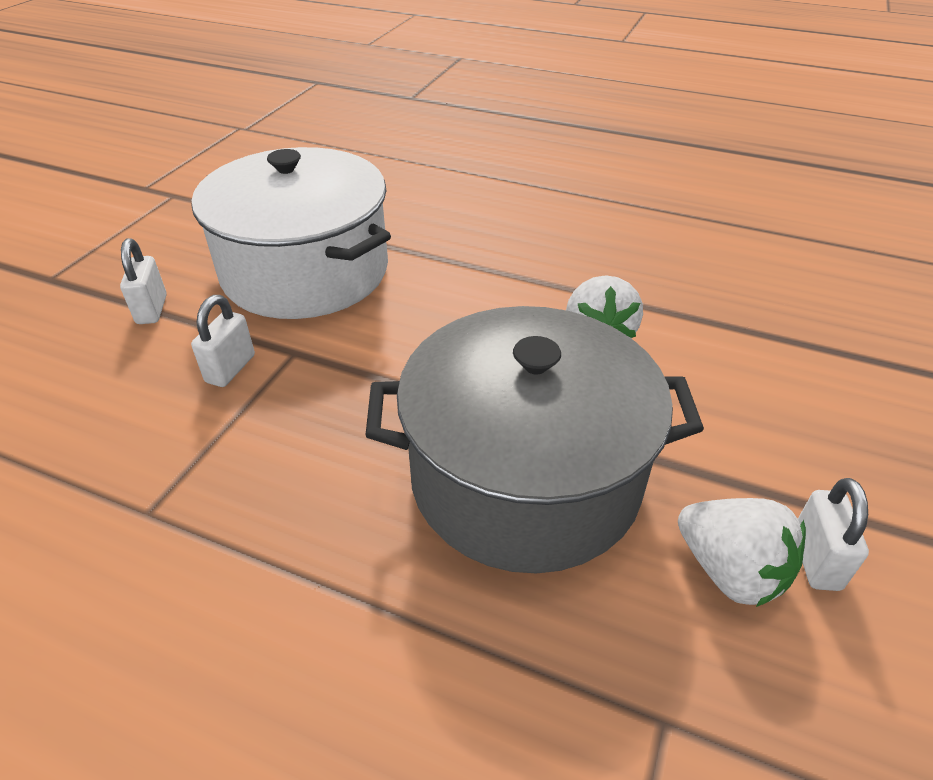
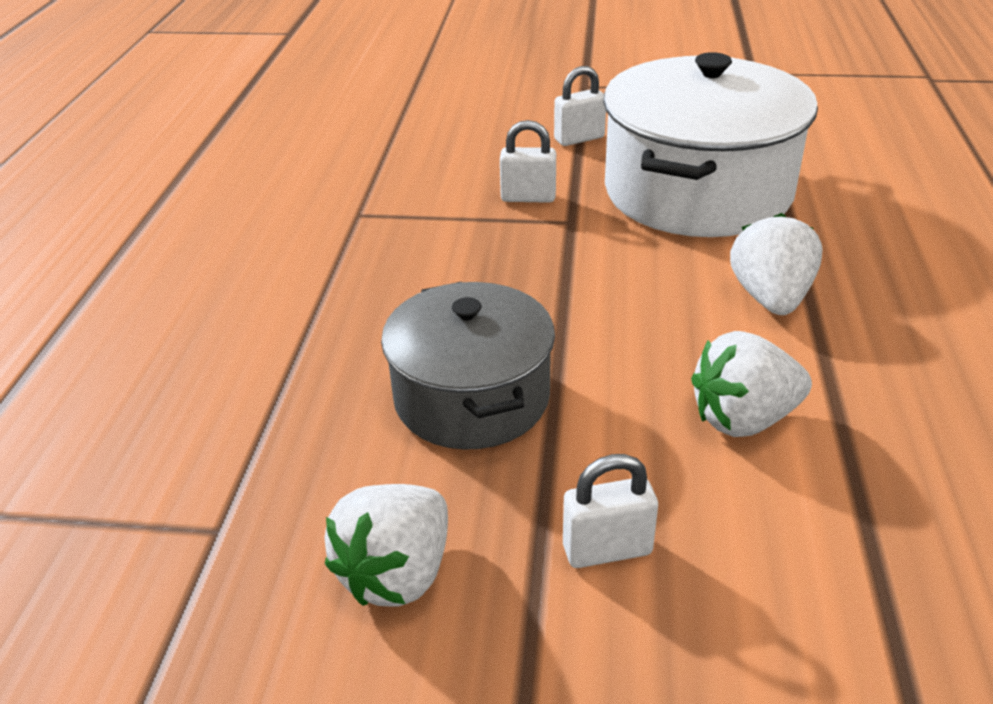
camera: 75 degrees right, 5 degrees down
grey pot [365,306,704,573] -> grey pot [381,282,555,450], size x0.63
white padlock [798,478,869,591] -> white padlock moved to [563,454,658,568]
none -> white strawberry [730,213,823,315]

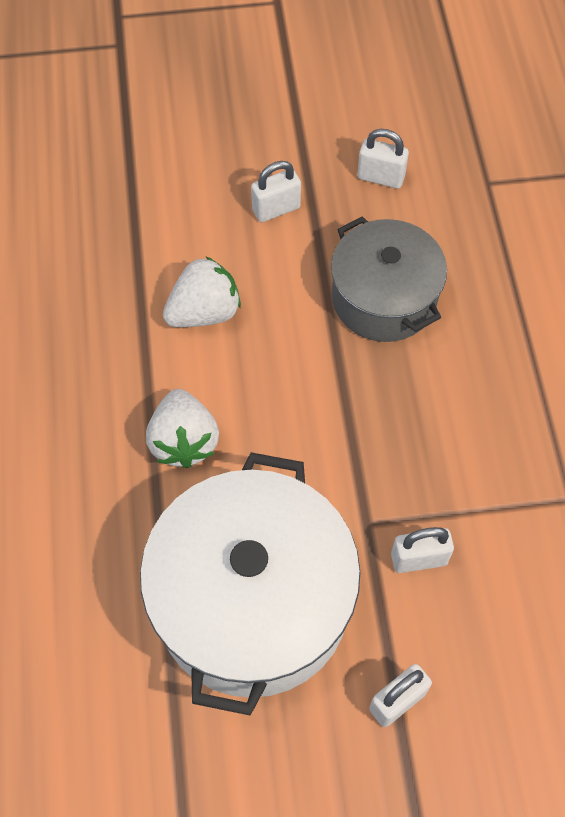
camera: 165 degrees right, 25 degrees up
white strawberry [324,484,448,607] -> white padlock [357,129,409,189]

